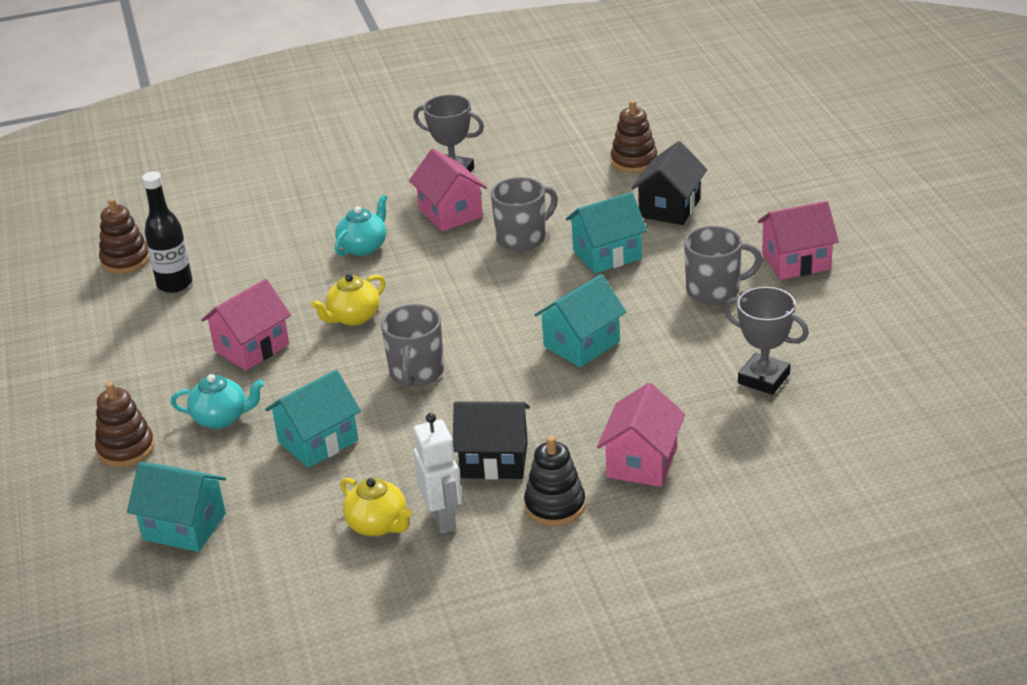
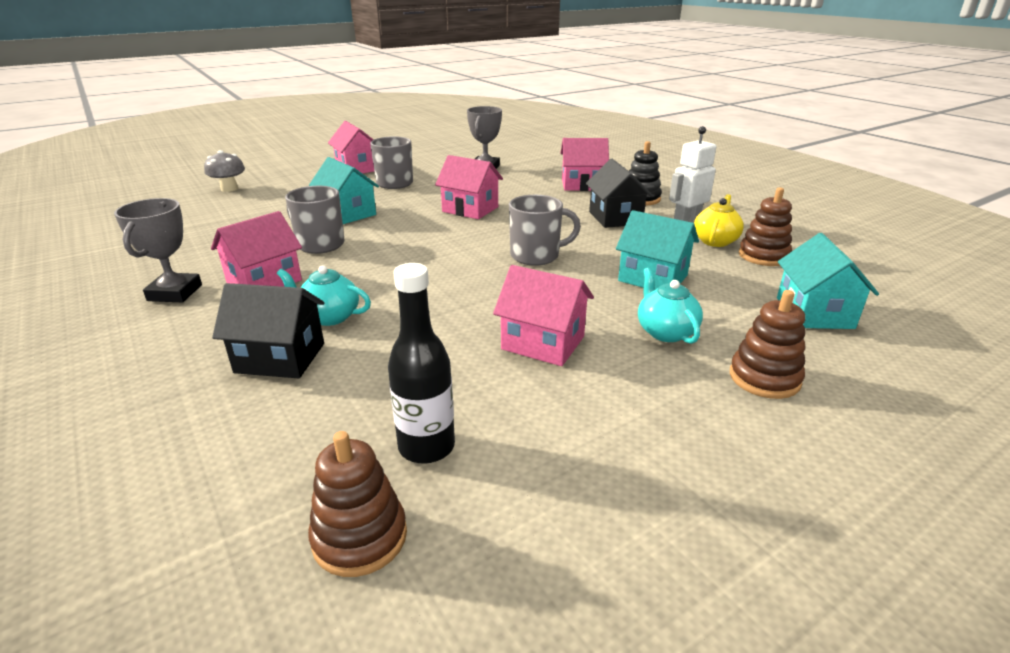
camera: 110 degrees left, 5 degrees down
yellow teapot [311,274,386,326] -> none
turquoise house [534,274,626,367] -> pink house [435,155,503,219]
brown stacking toy [610,100,657,173] -> brown stacking toy moved to [739,187,792,266]
black house [631,141,707,225] -> black house moved to [212,283,324,378]
none -> grey mushroom [204,150,245,192]

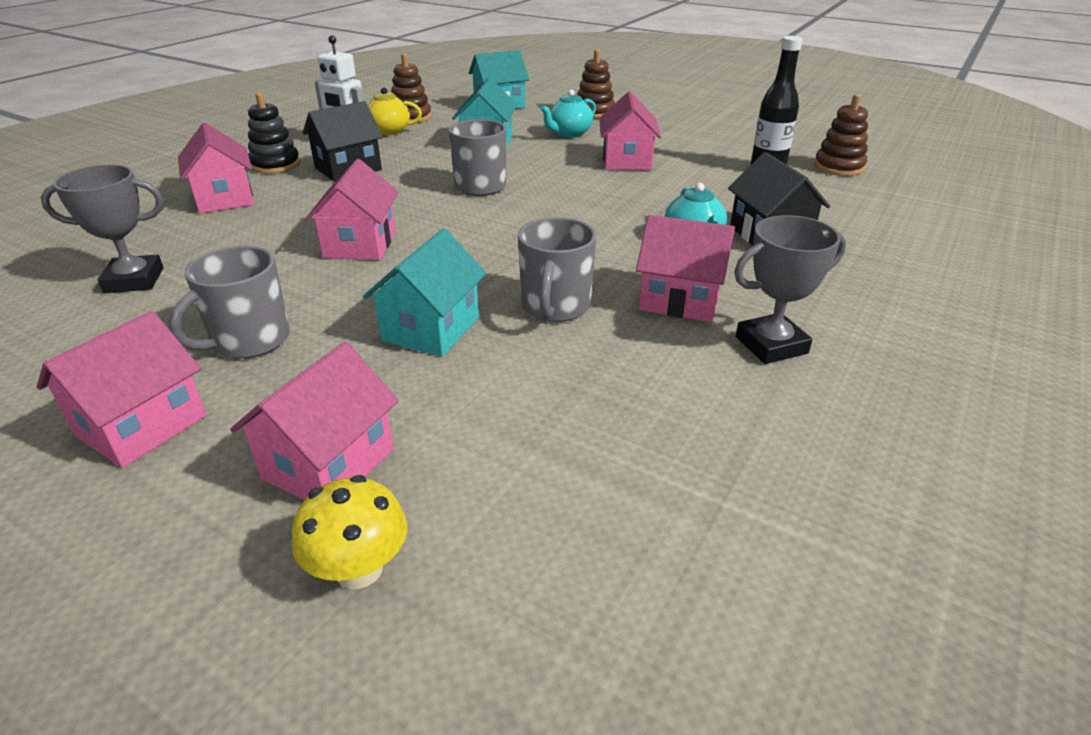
camera: 115 degrees left, 5 degrees up
grey mushroom [204,150,245,192] -> yellow mushroom [292,475,407,589]
none -> pink house [230,342,399,500]

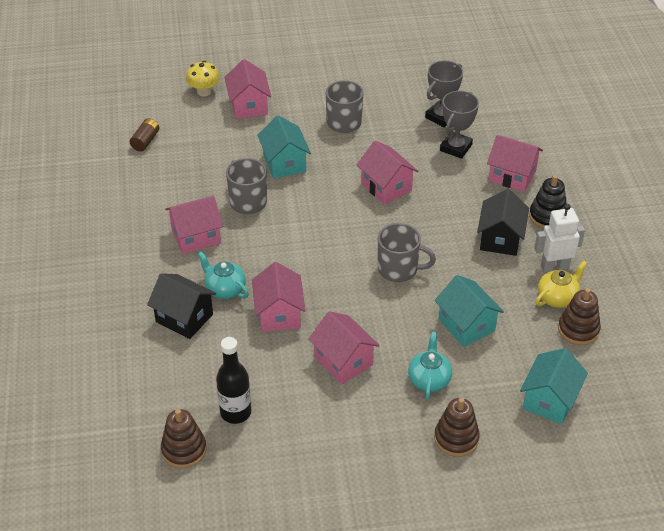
camera: 140 degrees right, 10 degrees up
pink house [37,311,206,468] -> pink house moved to [252,262,305,332]
grey trophy [734,215,846,364] -> grey trophy moved to [440,91,479,159]
none -> brown battery [130,118,159,152]

